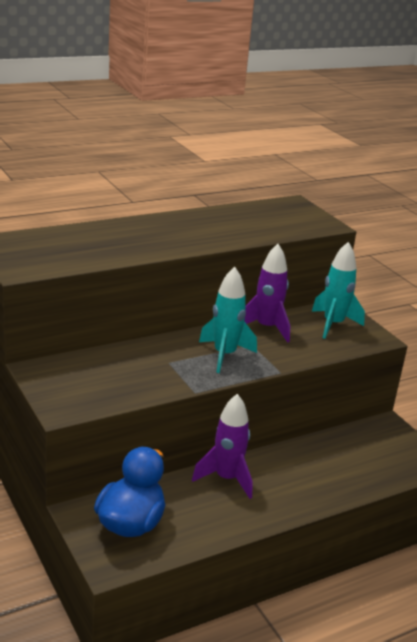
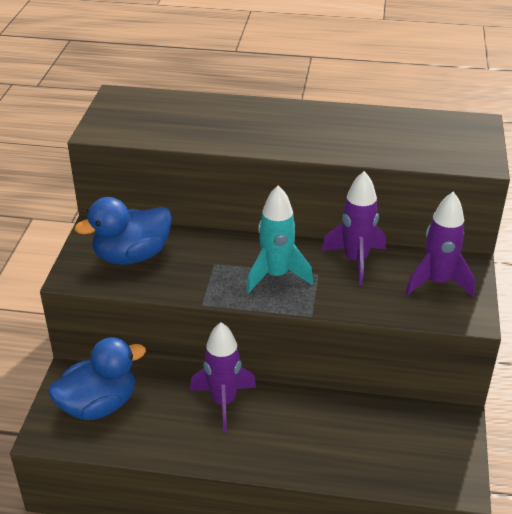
camera: 40 degrees right, 10 degrees up
turquoise rocket [312,242,365,339] -> purple rocket [405,192,475,297]
none -> blue duck [75,197,172,265]

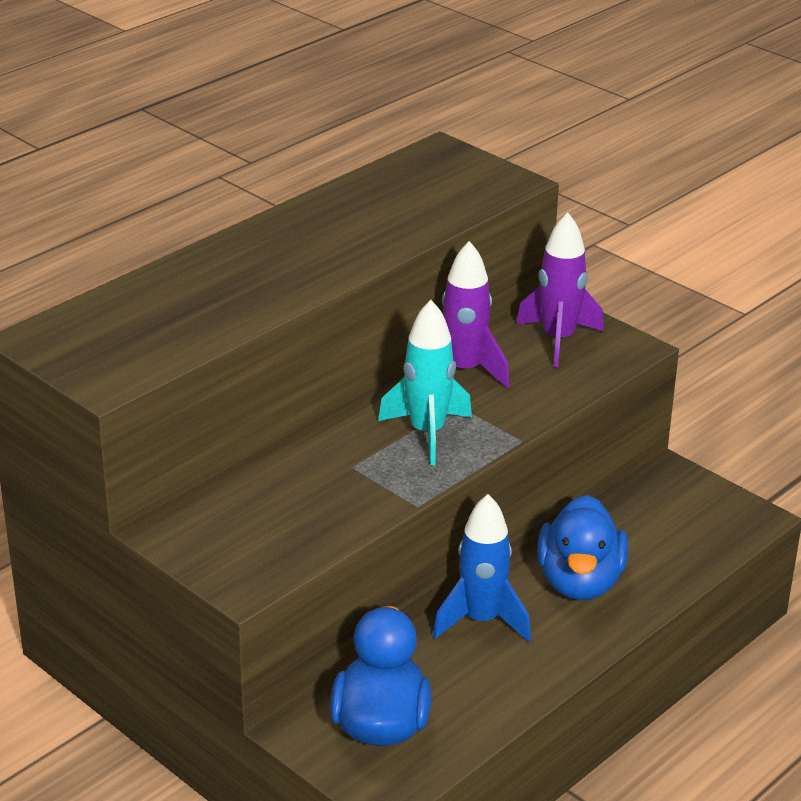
camera: 55 degrees left, 5 degrees down
blue duck [75,197,172,265] -> blue duck moved to [537,495,629,600]
purple rocket [190,322,256,432] -> blue rocket [433,494,531,642]

